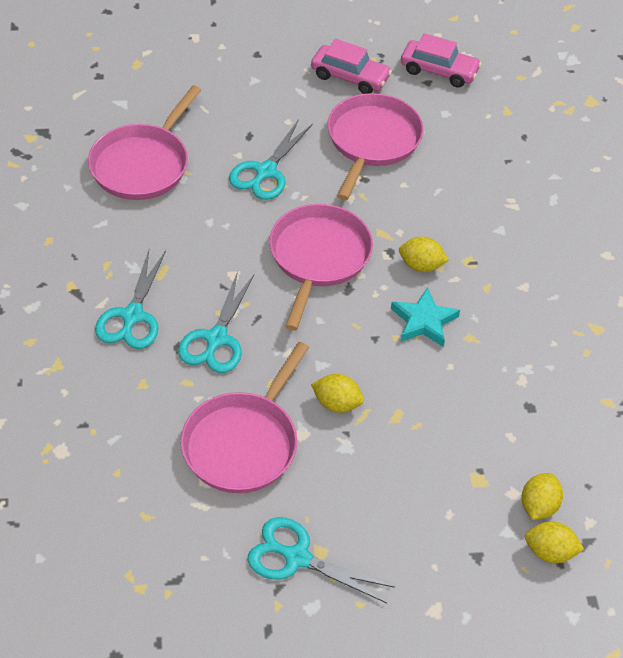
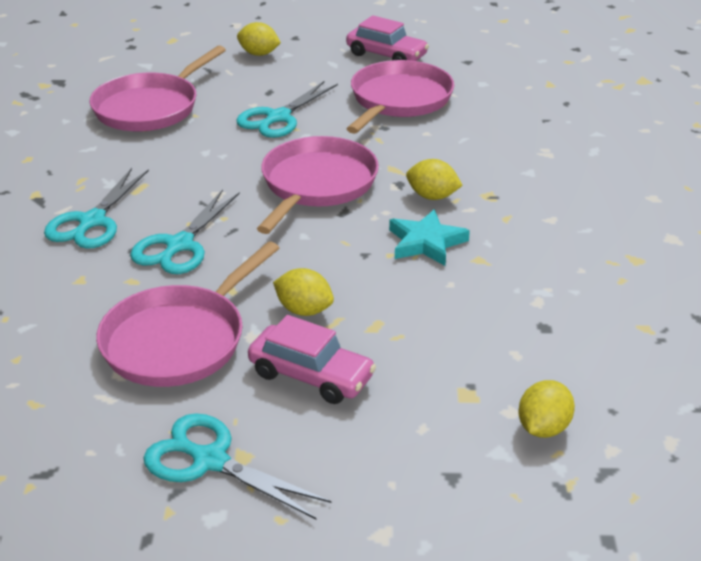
camera: 10 degrees right, 15 degrees down
pink car [401,33,482,88] -> pink car moved to [248,315,376,404]
yellow lemon [525,521,584,563] -> yellow lemon moved to [237,22,281,56]

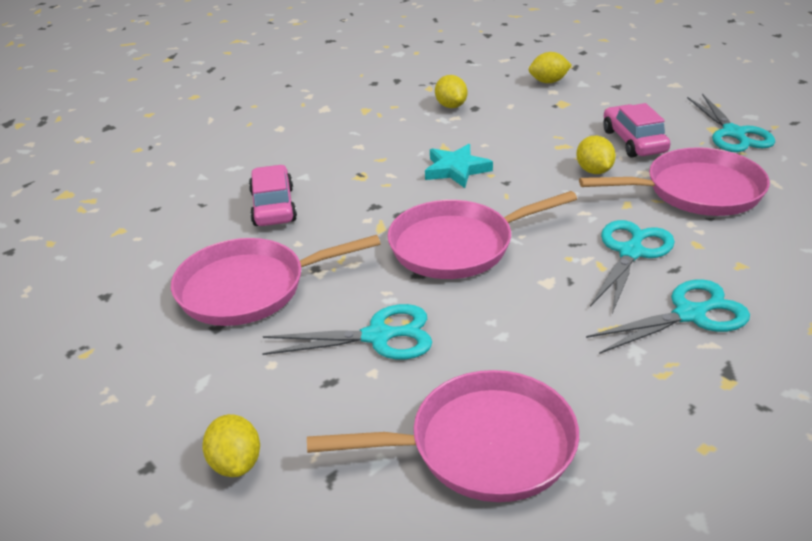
camera: 130 degrees left, 0 degrees up
turquoise scissors [130,189,240,274] -> turquoise scissors turned 45 degrees counterclockwise [590,220,675,313]
pink car [346,15,429,61] -> pink car moved to [249,165,297,226]
yellow lemon [406,159,463,200] -> yellow lemon moved to [435,75,467,108]

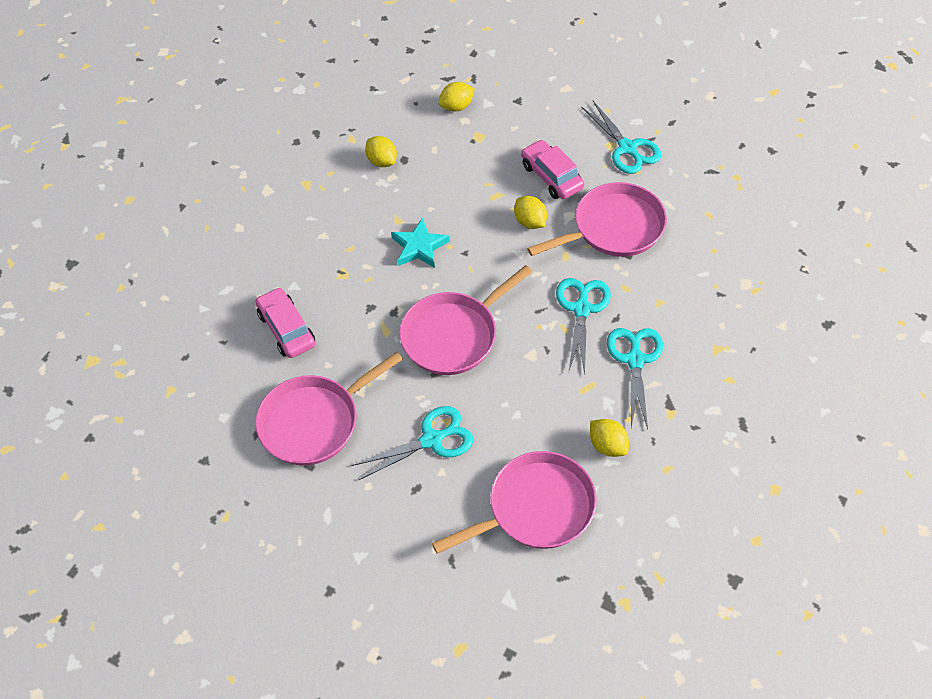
camera: 20 degrees left, 20 degrees up
yellow lemon [202,414,260,477] -> yellow lemon moved to [590,419,629,457]
turquoise scissors [586,279,750,354] -> turquoise scissors turned 45 degrees counterclockwise [607,328,663,429]

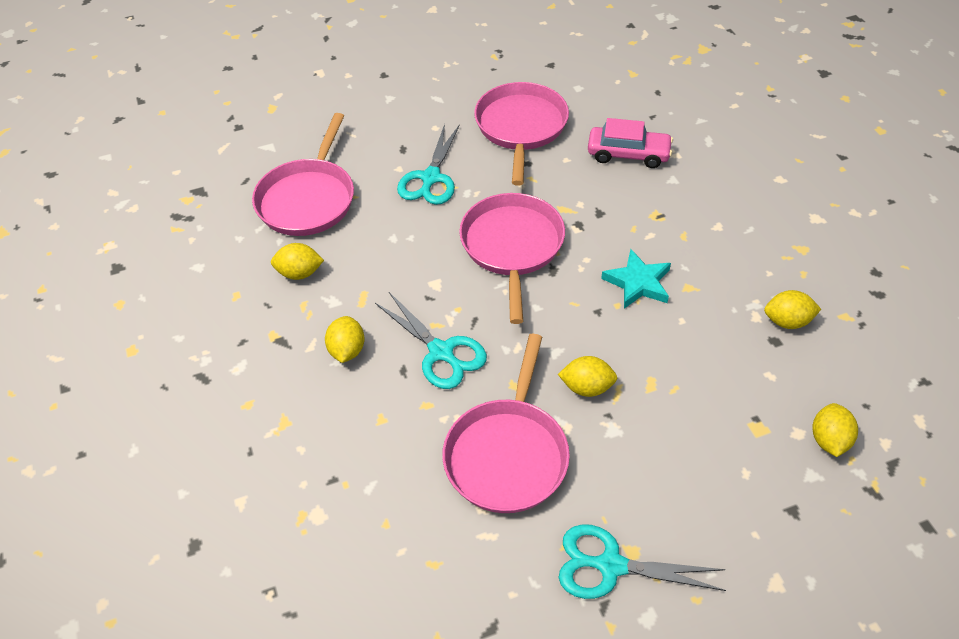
camera: 130 degrees right, 5 degrees down
pink car [521,139,584,199] -> none
turquoise scissors [607,328,663,429] -> yellow lemon [325,316,365,363]

